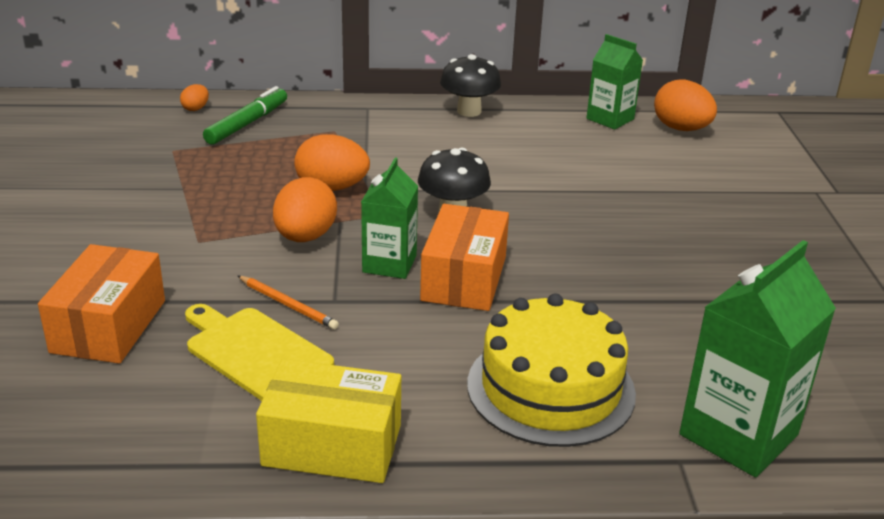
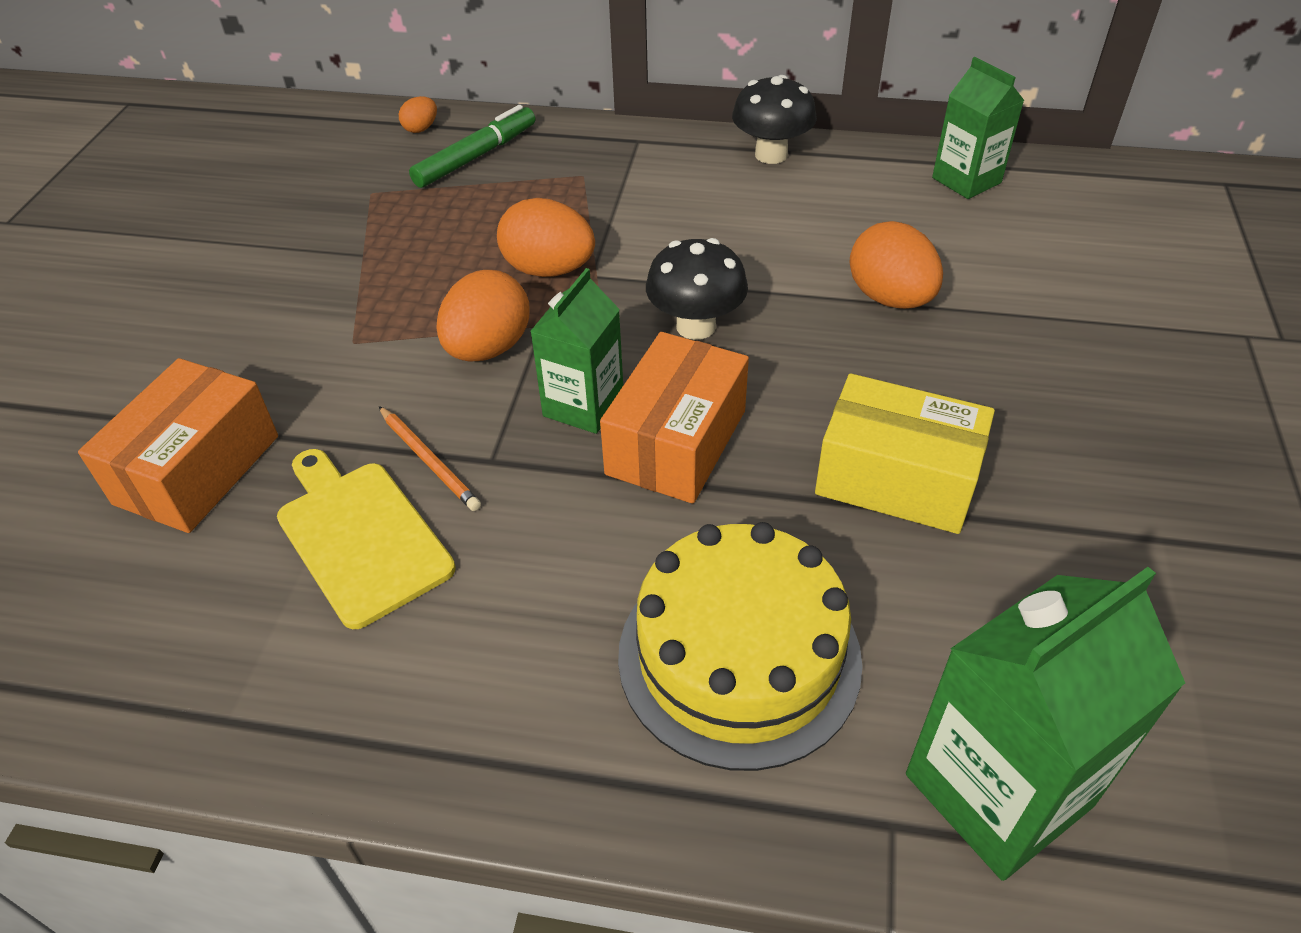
camera: 15 degrees right, 15 degrees up
yellow box [256,359,401,483] -> yellow box moved to [815,373,995,534]
orange egg [654,80,717,131] -> orange egg moved to [849,221,943,309]

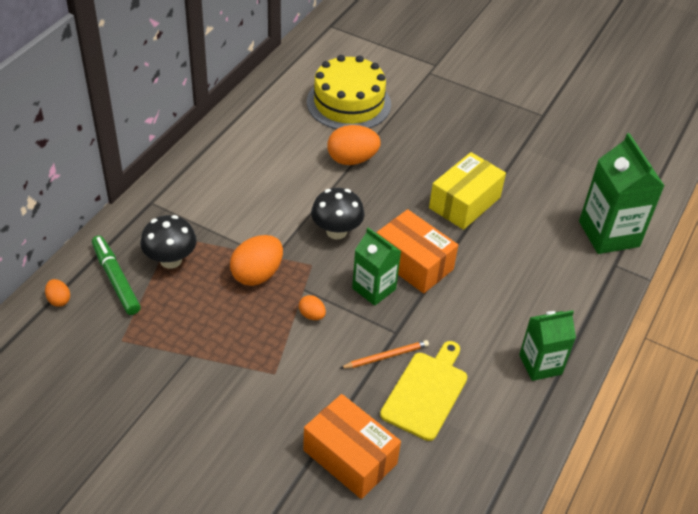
camera: 75 degrees left, 0 degrees up
yellow cutting board [277,449,456,629] -> yellow cutting board turned 135 degrees clockwise [380,341,467,441]
orange egg [436,270,530,362] -> orange egg [299,295,326,320], size x0.50
yellow cake [618,522,863,771] -> yellow cake moved to [307,55,391,129]
black mushroom [732,75,817,164] -> black mushroom moved to [140,215,197,269]
green carton [932,57,1025,199] -> green carton moved to [519,310,576,381]

